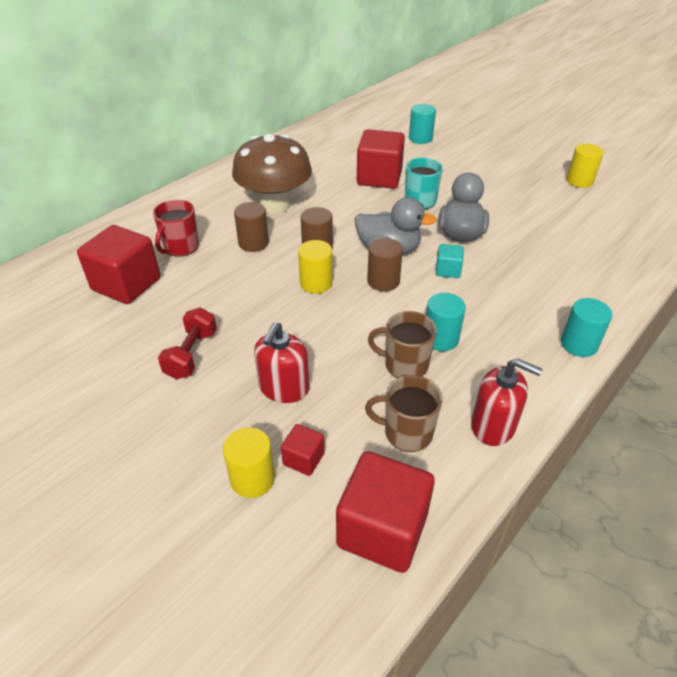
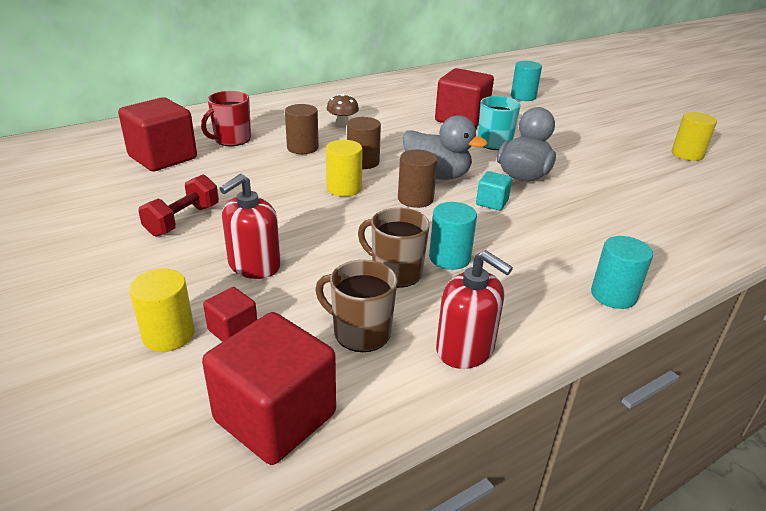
camera: 15 degrees right, 10 degrees down
brown mushroom [232,134,312,214] -> brown mushroom [327,93,359,127], size x0.41

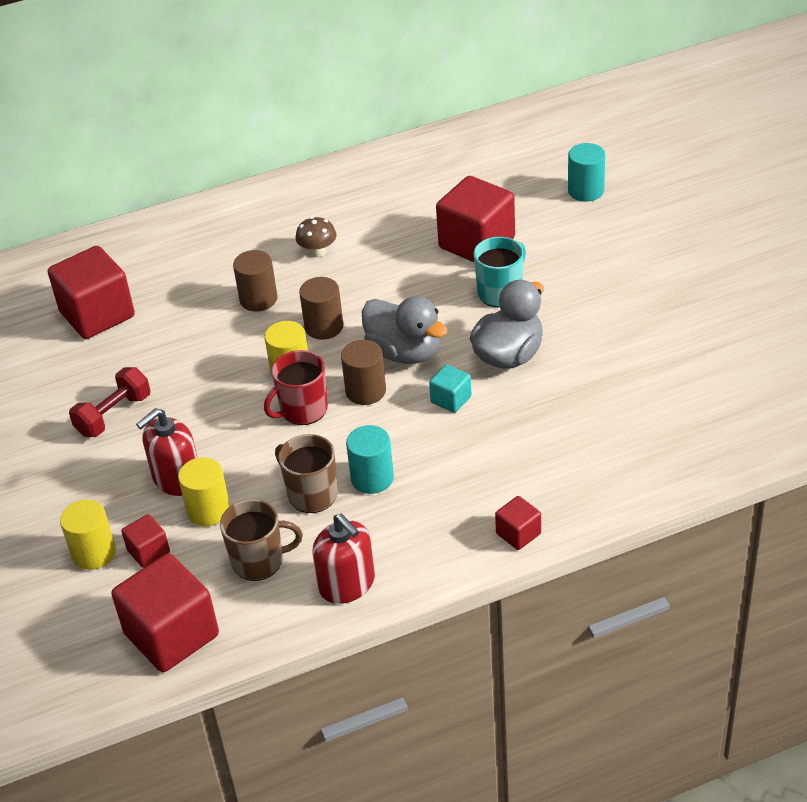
camera: 15 degrees right, 10 degrees up
red mug [201,91,251,146] -> red mug moved to [264,350,328,425]
brown mug [315,260,397,352] -> brown mug turned 135 degrees clockwise [220,499,303,581]
turquoise cylinder [591,236,653,309] -> red cube [495,496,541,550]
yellow cylinder [672,112,717,161] -> yellow cylinder moved to [178,457,230,526]

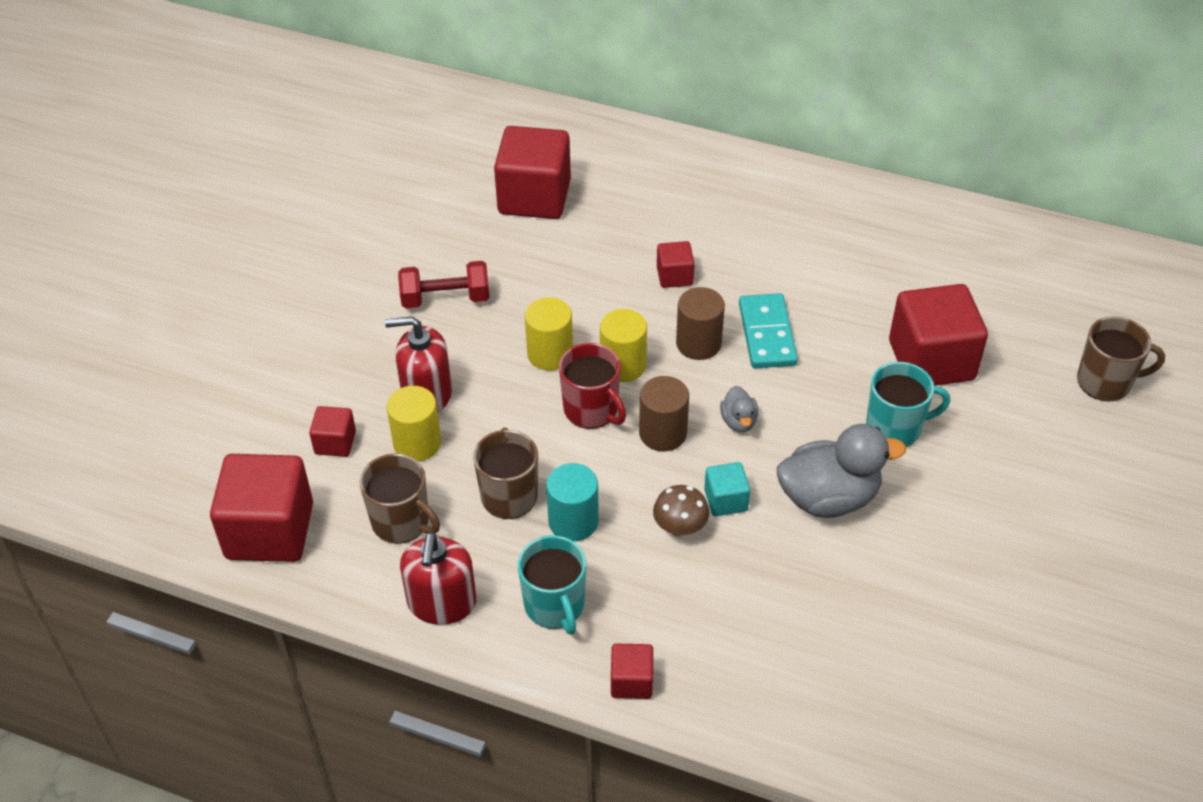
camera: 40 degrees right, 5 degrees up
yellow cylinder [60,500,116,570] -> yellow cylinder moved to [525,297,573,371]
brown cylinder [233,250,277,312] -> red cube [657,241,695,288]
red mug [264,350,328,425] -> red mug turned 135 degrees counterclockwise [559,343,626,429]
brown mushroom [296,217,337,257] -> brown mushroom moved to [653,485,709,537]
grey duck [362,296,448,364] -> grey duck [720,386,758,432], size x0.48
turquoise cylinder [568,143,605,202] -> brown mug [1077,316,1165,402]
none -> turquoise mug [518,535,586,635]
none -> turquoise domino [739,293,798,368]

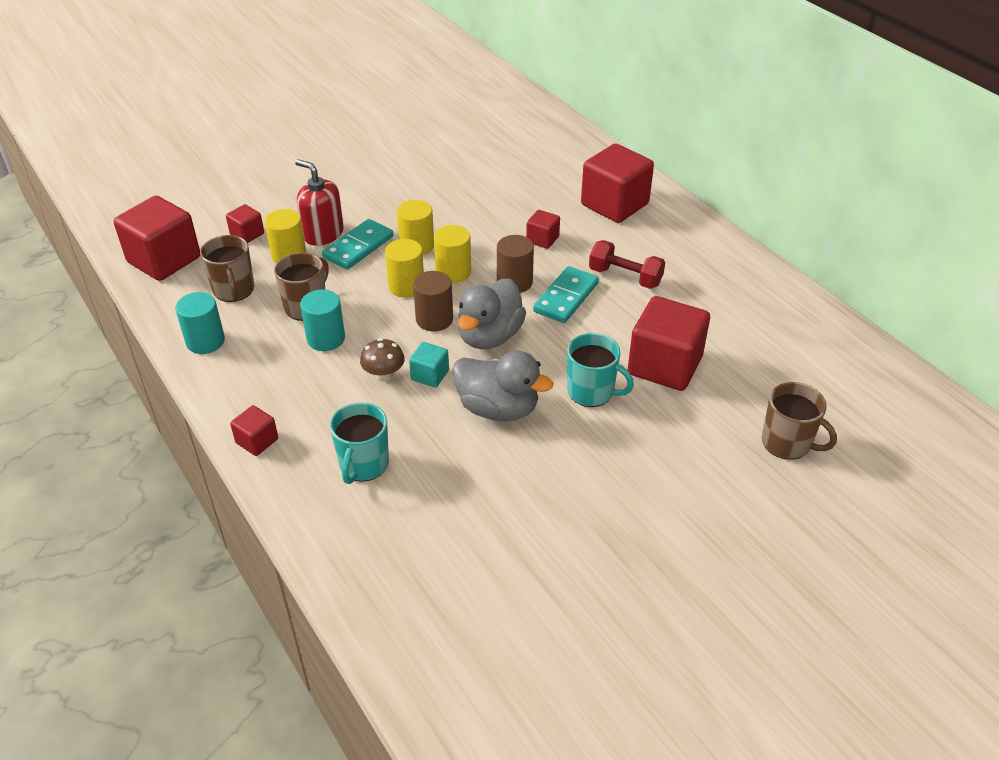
camera: 35 degrees right, 5 degrees down
red dumbbell [398,261,490,308] -> red dumbbell moved to [589,240,665,289]
red soap dispenser [400,532,476,625] -> turquoise cylinder [175,292,225,354]
red cube [494,126,571,219] -> red cube moved to [581,144,654,223]
turquoise mug [518,535,586,635] -> turquoise mug moved to [330,402,389,484]
red mug [559,343,626,429] -> yellow cylinder [385,239,424,298]
grey duck [720,386,758,432] -> grey duck [458,278,526,349], size x2.10
none -> turquoise domino [322,219,393,270]

